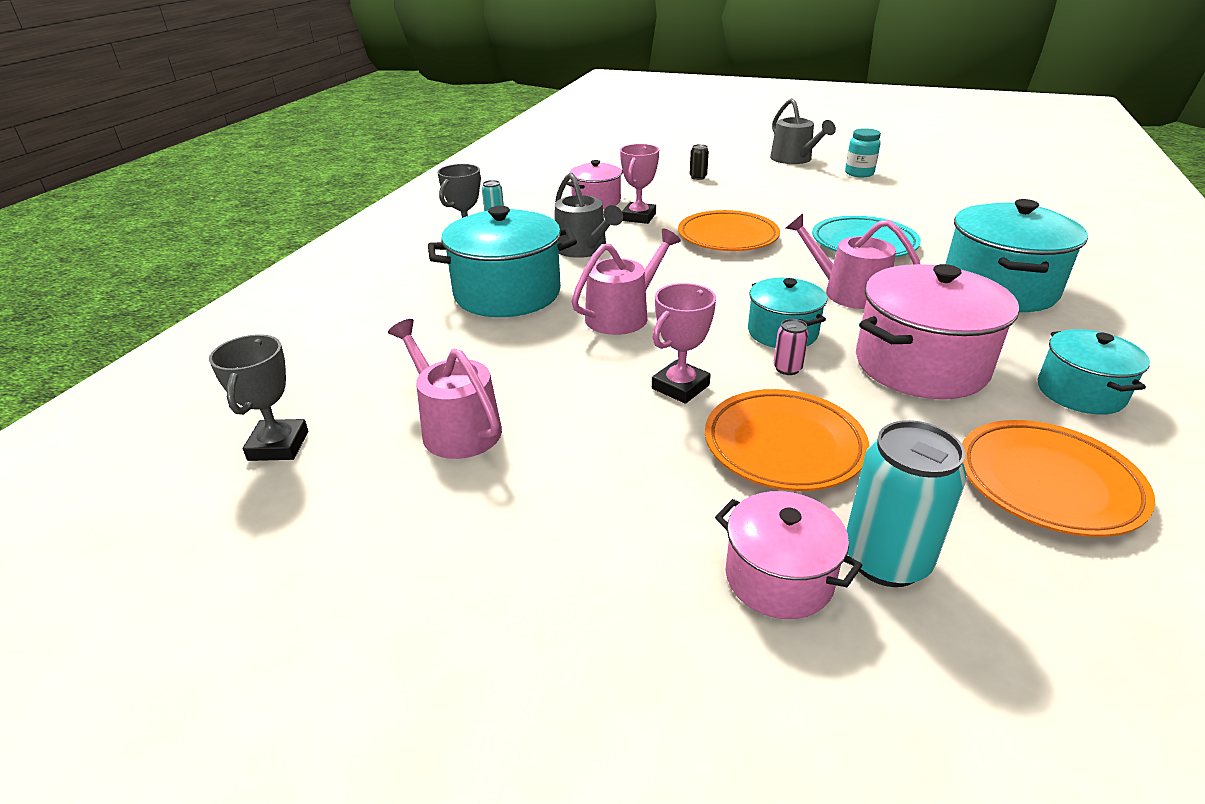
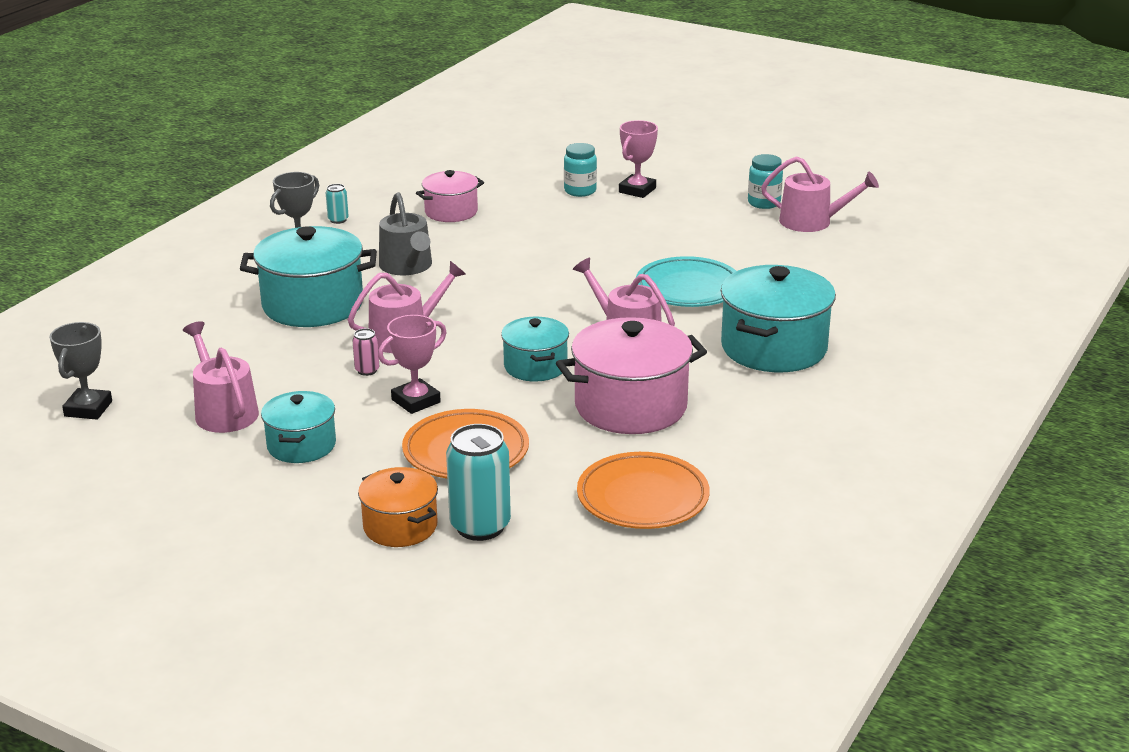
camera: 10 degrees right, 5 degrees down
pink trophy [620,144,659,224] -> pink trophy moved to [619,120,658,198]
orange plate [678,210,780,251] -> none
black can [689,144,709,180] -> turquoise jar [564,143,597,197]
pink pot [715,491,863,619] -> orange pot [358,467,438,547]
grey watering can [770,98,836,164] -> none
pink can [773,319,809,375] -> pink can moved to [352,328,379,376]
turquoise pot [1038,329,1150,415] -> turquoise pot moved to [261,391,336,463]
none -> pink watering can [761,156,879,232]

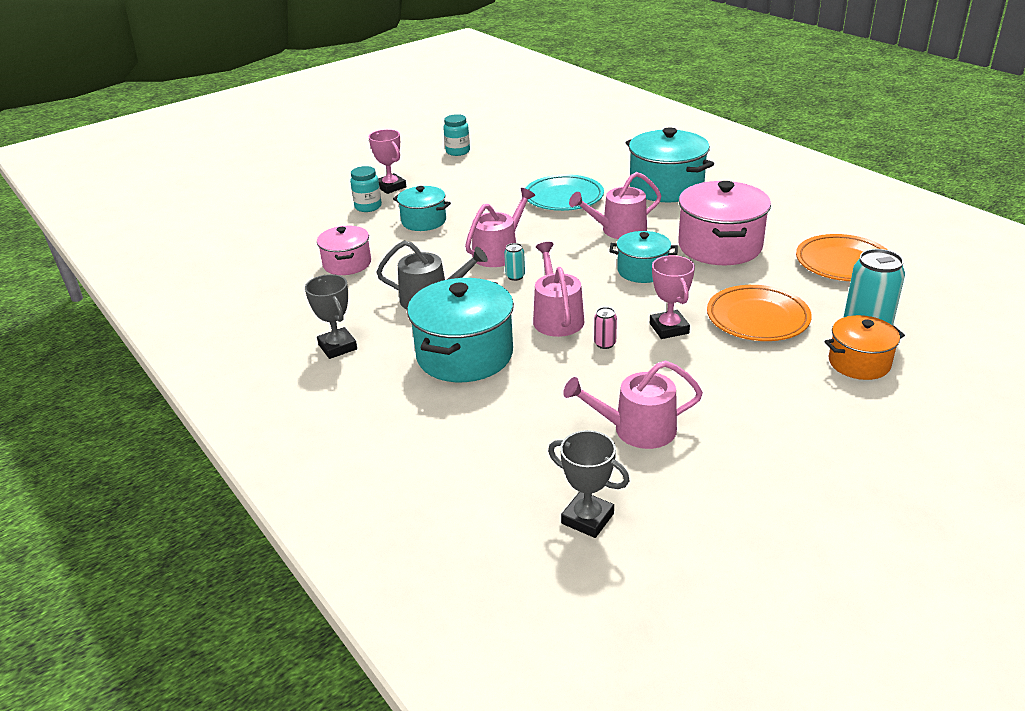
camera: 65 degrees left, 5 degrees up
turquoise pot [261,391,336,463] -> turquoise pot moved to [393,186,451,231]
turquoise can [326,184,349,224] -> turquoise can moved to [504,243,525,281]
pink watering can [761,156,879,232] -> pink watering can moved to [465,188,535,267]

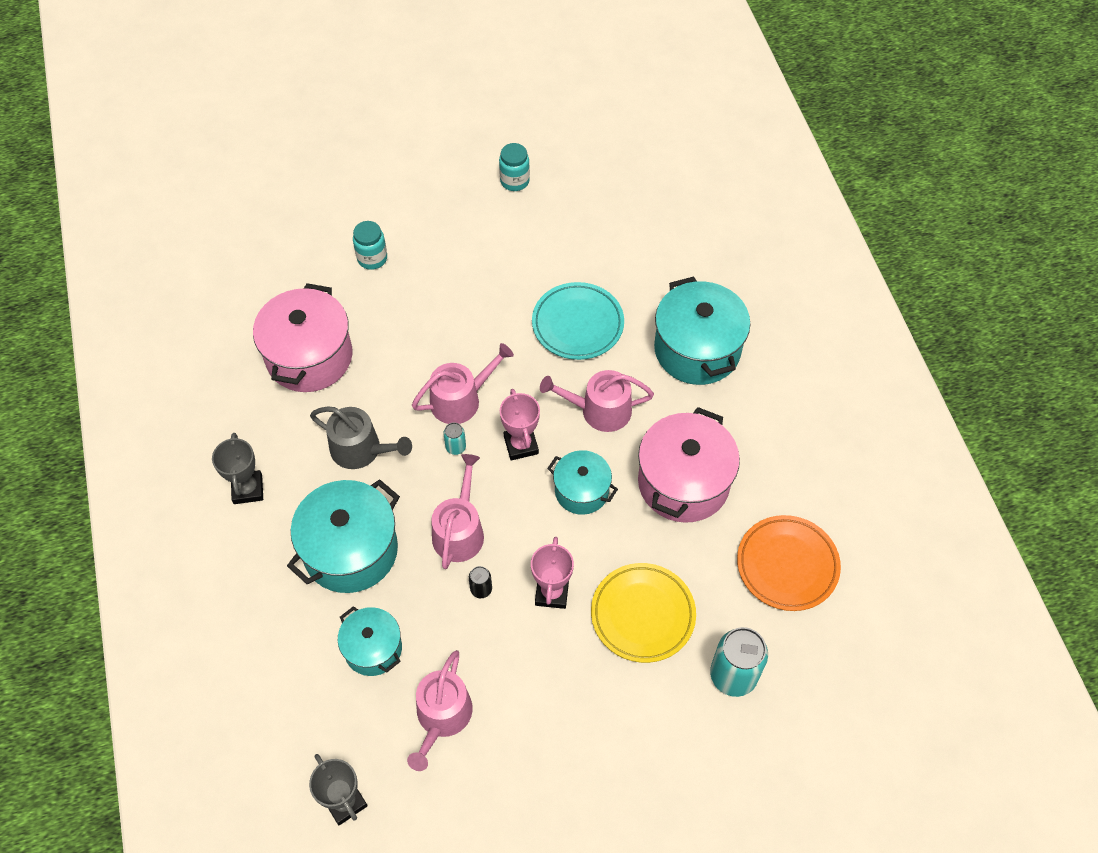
camera: 20 degrees right, 25 degrees up
pink pot [317,226,371,275] -> pink pot [253,283,352,392], size x1.70
pink trophy [369,129,406,194] -> pink trophy moved to [500,389,540,460]
turquoise pot [393,186,451,231] -> turquoise pot moved to [338,606,402,676]
pink watering can [563,361,703,449] -> pink watering can turned 90 degrees counterclockwise [407,650,473,771]
pink can [594,307,617,349] -> black can [469,566,492,598]
orange plate [707,285,812,341] -> yellow plate [591,563,696,663]
orange pot [824,315,905,380] -> none

